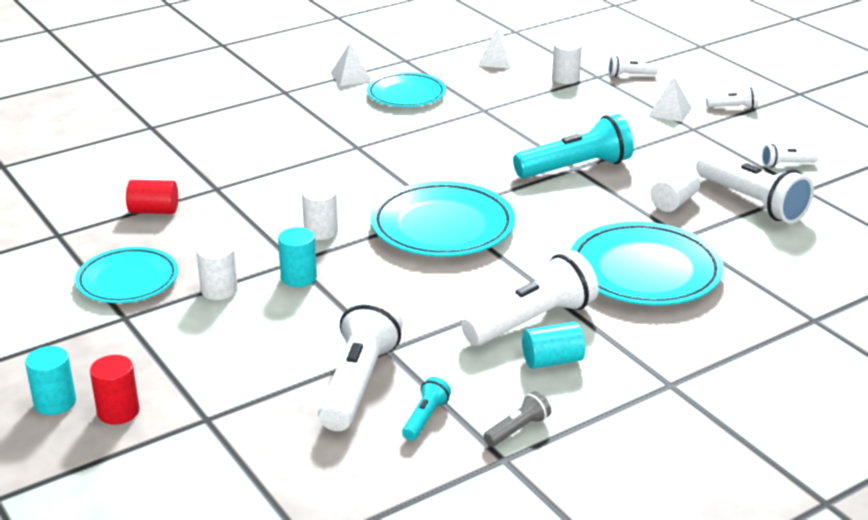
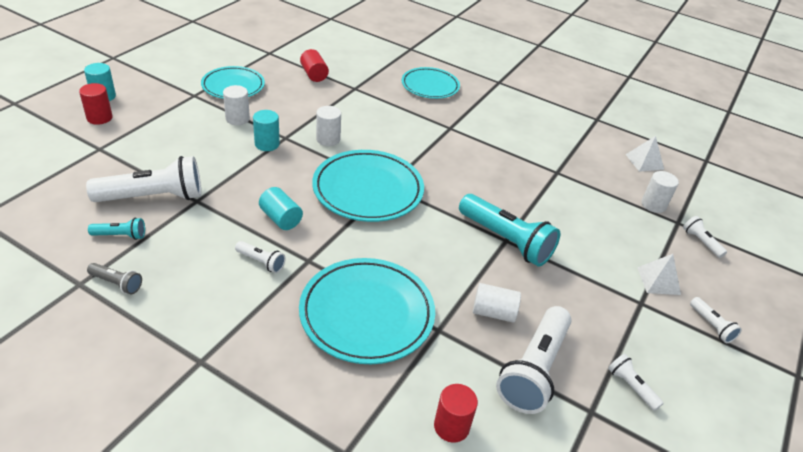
camera: 60 degrees right, 10 degrees up
white pyramid [331,43,372,86] -> none
turquoise plate [367,72,446,107] -> turquoise plate moved to [402,67,460,99]
white flashlight [461,251,599,346] -> white flashlight [235,241,286,273], size x0.47
turquoise cylinder [522,322,586,369] -> turquoise cylinder moved to [259,187,303,230]
none -> red cylinder [434,384,478,443]

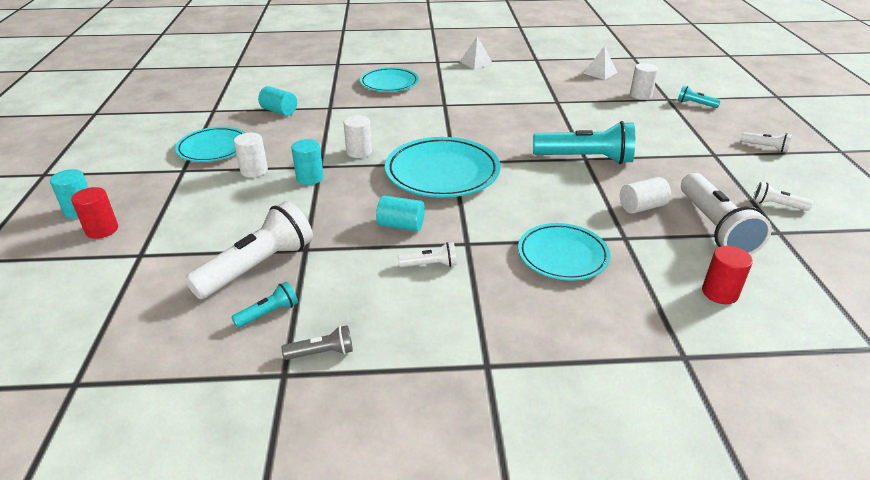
camera: 30 degrees left, 5 degrees down
turquoise plate [299,258,435,364] -> turquoise plate [518,223,610,281], size x0.66
red cylinder [300,49,329,82] -> turquoise cylinder [258,86,297,116]
white pyramid [637,254,681,295] -> white pyramid moved to [460,36,493,69]
white flashlight [683,216,727,258] -> turquoise flashlight [677,85,721,108]

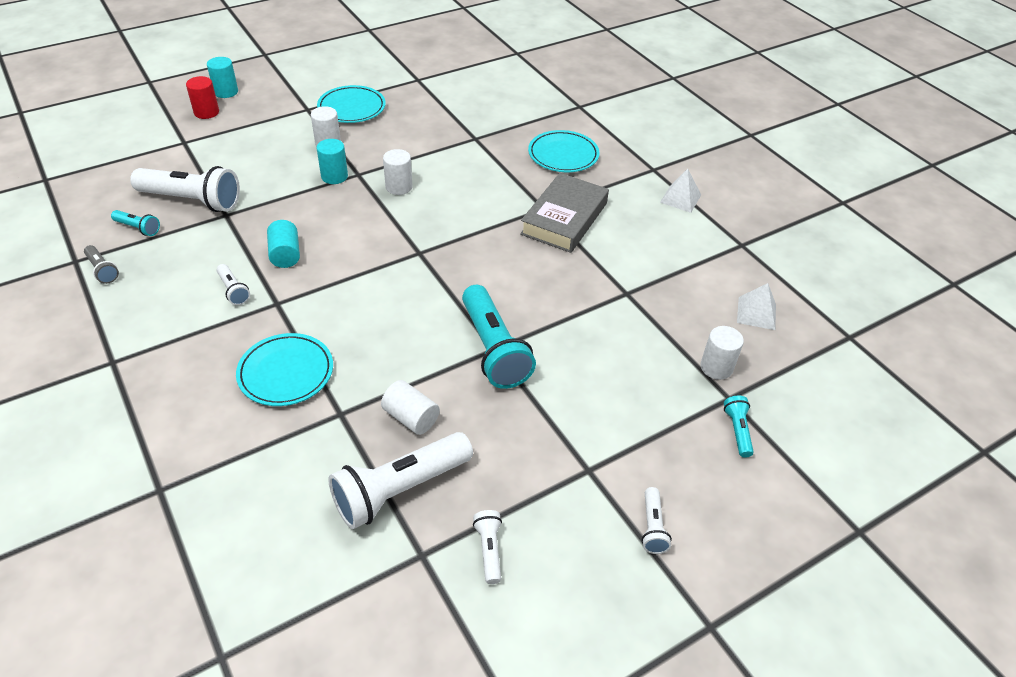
camera: 60 degrees right, 10 degrees up
turquoise cylinder [258,86,297,116] -> none
turquoise plate [385,137,501,198] -> none
red cylinder [702,246,753,304] -> none
none -> grey book [520,173,609,253]

